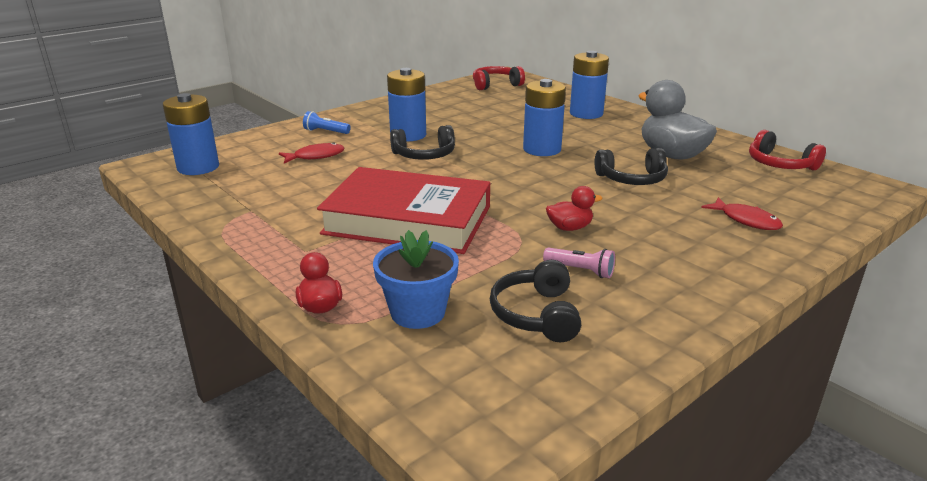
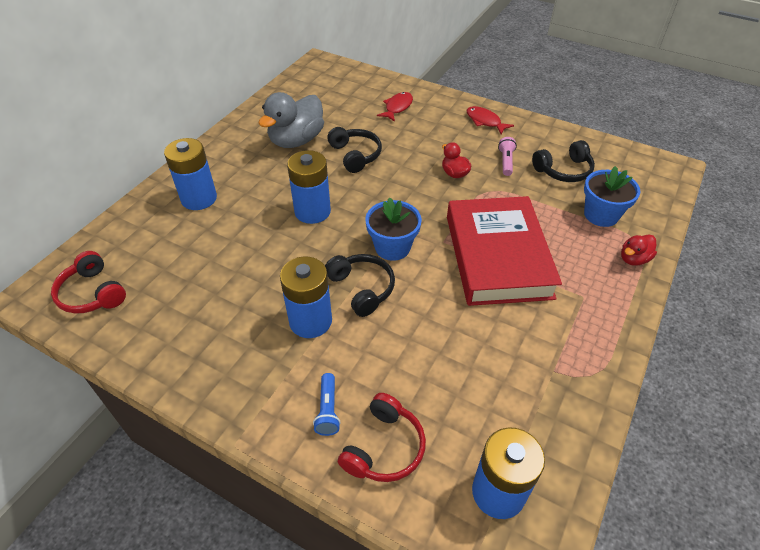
camera: 110 degrees left, 20 degrees up
red fish [279,142,344,164] -> red fish moved to [467,106,514,134]
red headphones [749,130,826,170] -> red headphones moved to [338,393,426,482]
none -> blue flower pot [365,197,422,261]

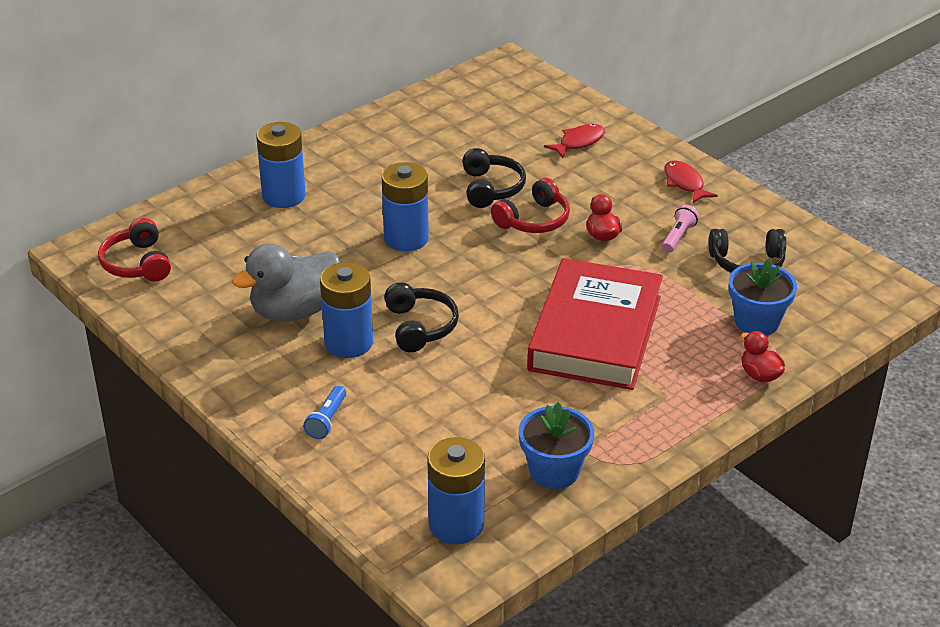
camera: 20 degrees right, 10 degrees down
grey duck [258,92,324,148] -> grey duck moved to [232,243,340,322]
red headphones [338,393,426,482] -> red headphones moved to [491,178,570,233]
blue flower pot [365,197,422,261] -> blue flower pot moved to [519,402,594,489]
red duck [621,234,657,266] -> red duck turned 75 degrees clockwise [741,331,785,382]

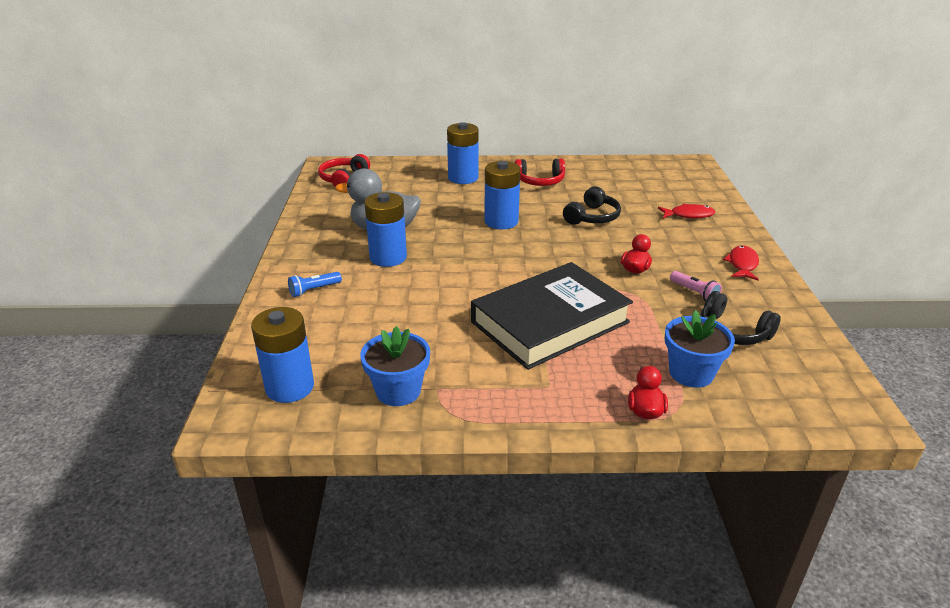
camera: 40 degrees right, 5 degrees down
black headphones [384,282,459,352] -> none
red headphones [491,178,570,233] -> red headphones moved to [515,158,565,186]
red book [527,258,663,390] -> black book [471,262,633,370]
pink flashlight [662,205,699,253] -> pink flashlight turned 75 degrees clockwise [670,271,722,301]

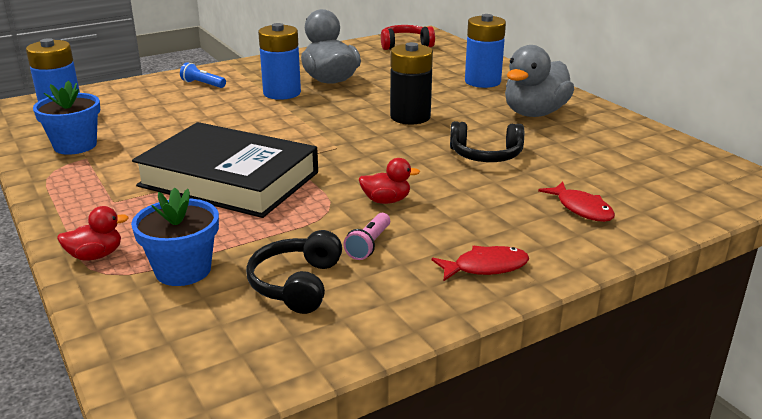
camera: 60 degrees right, 5 degrees down
blue battery [484,161,520,229] -> black battery [390,42,433,124]
red headphones [515,158,565,186] -> grey duck [505,45,574,117]

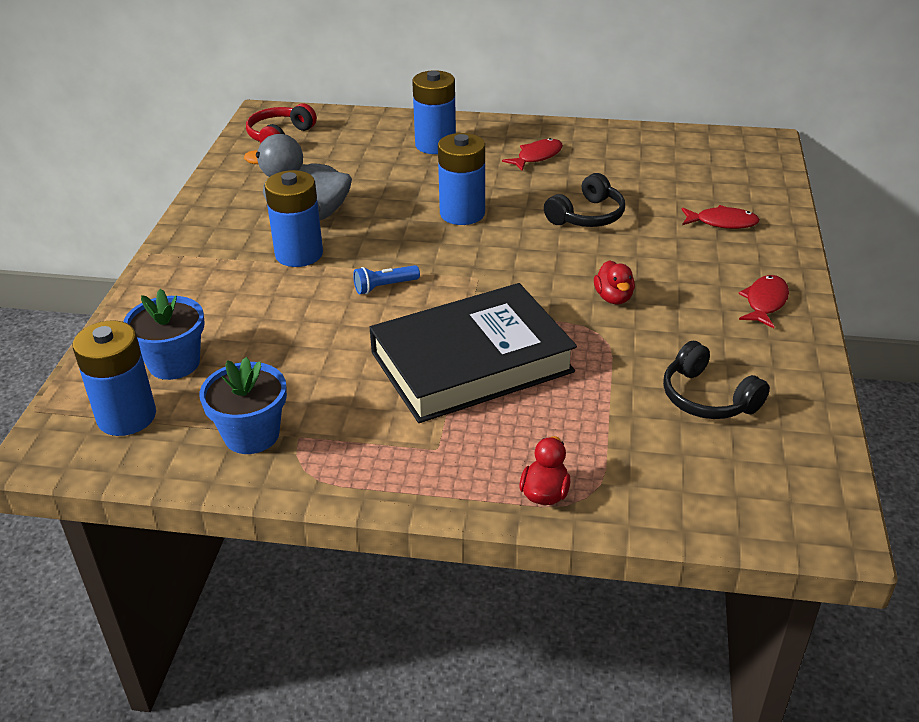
camera: 50 degrees left, 10 degrees up
blue flower pot [131,187,219,286] -> blue flower pot moved to [124,289,205,380]
blue flashlight [180,62,226,88] -> blue flashlight moved to [353,265,420,294]
pink flashlight [343,213,390,260] -> none
red duck [359,158,420,204] -> red duck turned 135 degrees clockwise [594,260,635,304]
black battery [390,42,433,124] -> blue battery [438,133,485,225]
grey duck [505,45,574,117] -> red fish [502,138,563,171]

